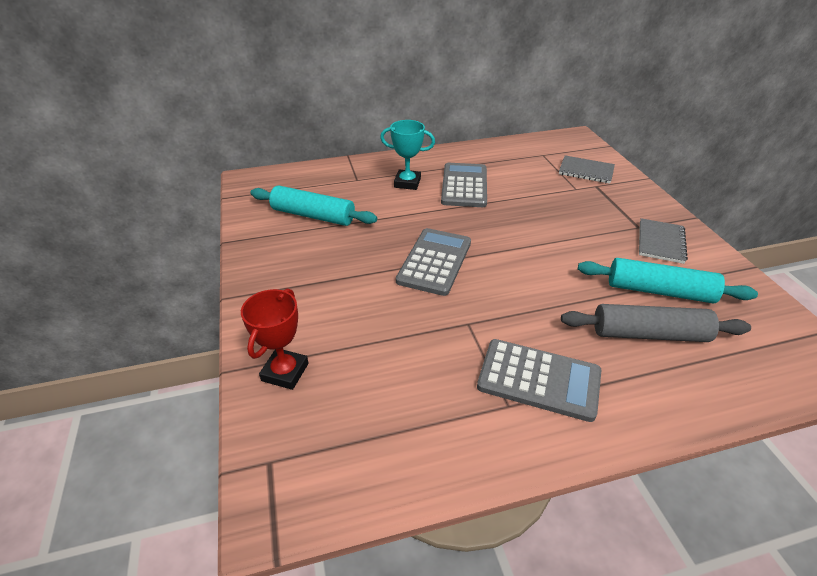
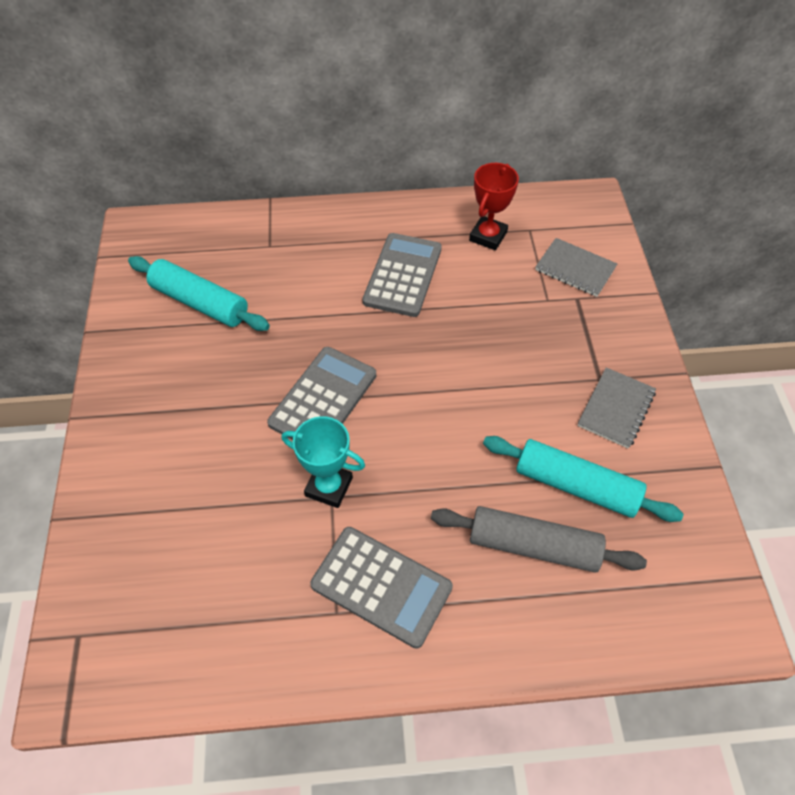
camera: 10 degrees right, 15 degrees up
red trophy [241,289,309,390] -> red trophy moved to [469,163,519,250]
turquoise trophy [380,120,435,190] -> turquoise trophy moved to [282,416,365,508]

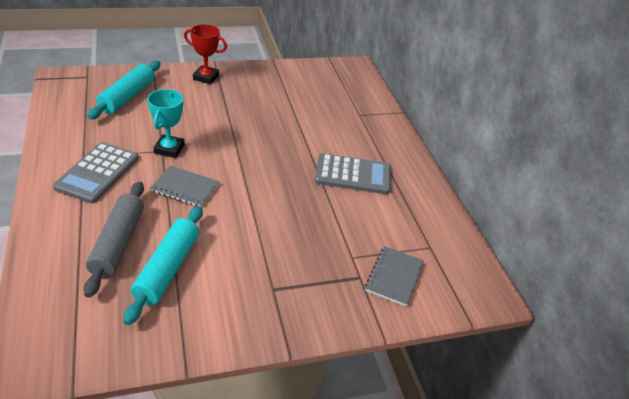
camera: 75 degrees right, 15 degrees down
turquoise rolling pin [128,256,270,331] -> turquoise rolling pin moved to [87,61,161,119]
grey calculator [267,347,376,440] -> none
red trophy [469,163,519,250] -> red trophy moved to [184,24,227,84]
grey notebook [578,367,656,449] -> grey notebook moved to [150,166,220,207]

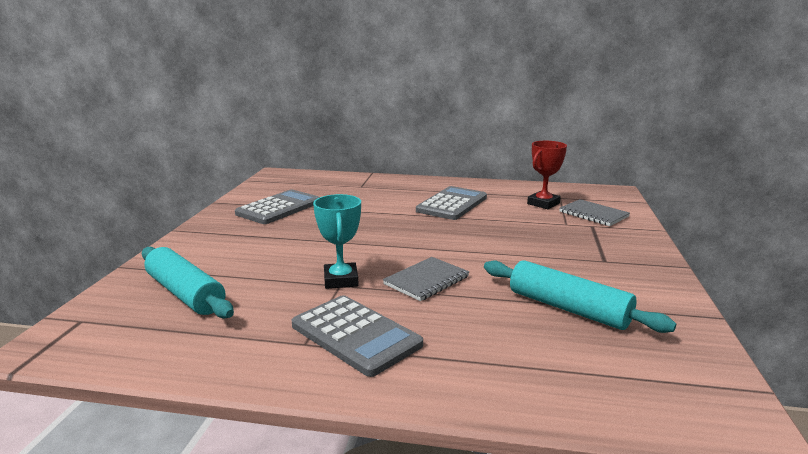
camera: 60 degrees left, 20 degrees down
grey rolling pin [84,181,144,298] -> none
turquoise trophy [147,89,185,158] -> turquoise trophy turned 45 degrees clockwise [313,194,361,289]
red trophy [184,24,227,84] -> red trophy moved to [527,141,567,209]
none -> grey calculator [235,189,320,224]

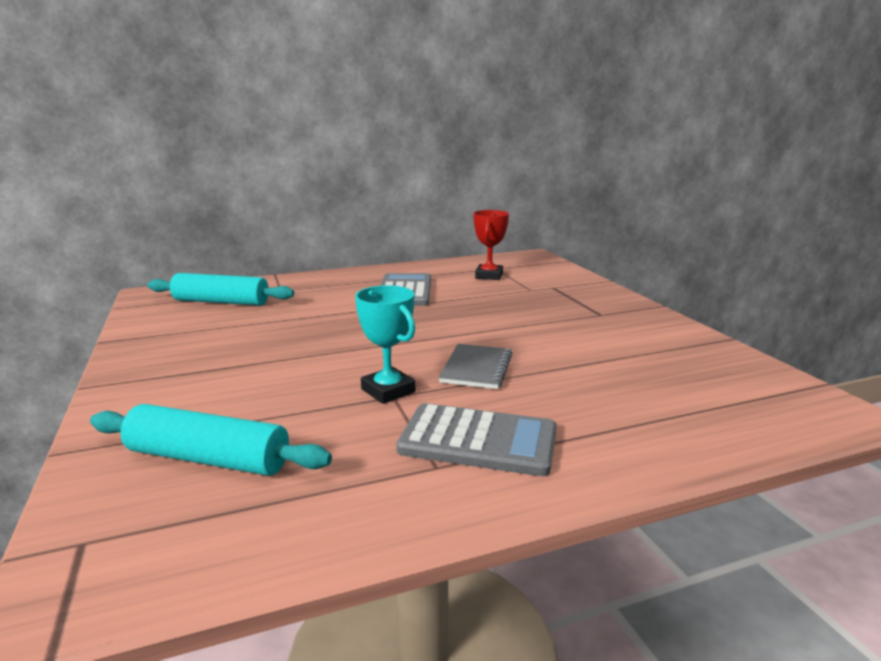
camera: 30 degrees left, 0 degrees up
grey calculator [235,189,320,224] -> none
turquoise rolling pin [484,260,676,333] -> turquoise rolling pin moved to [148,273,294,306]
grey notebook [559,199,630,226] -> none

